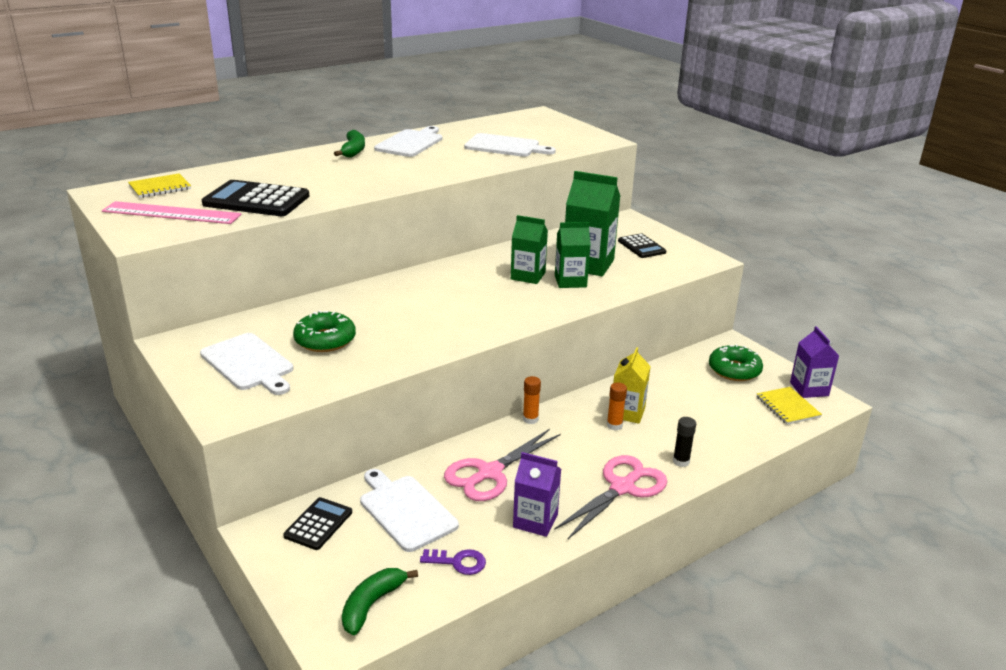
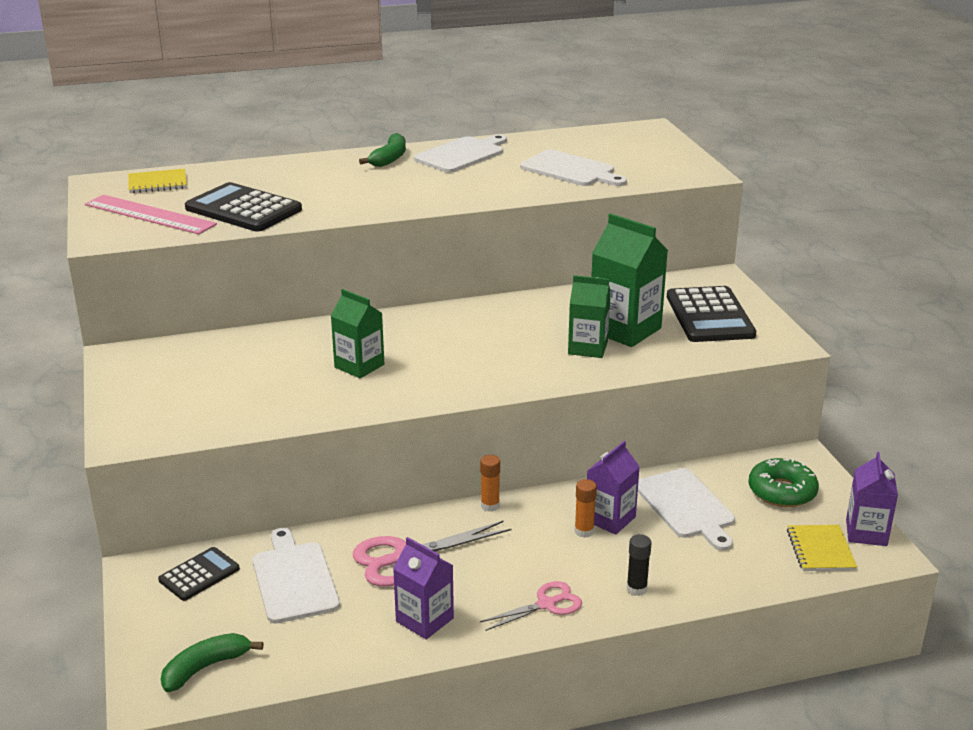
camera: 20 degrees right, 0 degrees up
white cutting board [200,333,293,395] -> white cutting board moved to [638,468,735,551]
green donut [293,310,356,352] -> none
purple key [420,549,486,575] -> none
green carton [511,215,548,284] -> green carton moved to [331,289,384,378]
pink scissors [554,455,667,539] -> pink scissors [480,581,582,631], size x0.62
yellow carton [613,347,651,424] -> purple carton [587,441,640,535]
black calculator [618,234,666,258] -> black calculator [667,286,756,342], size x1.74

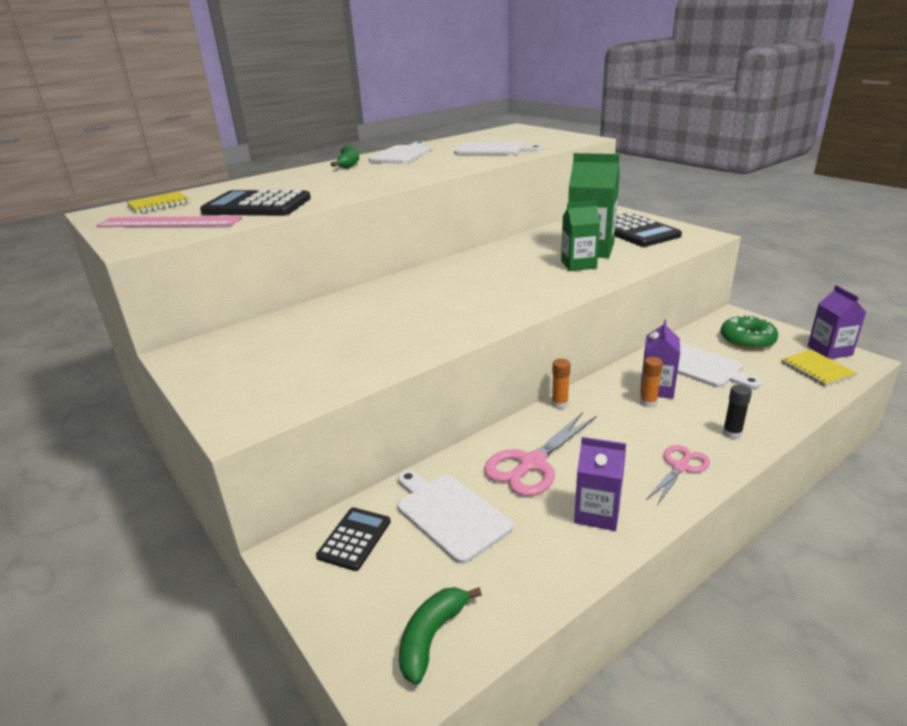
camera: 20 degrees left, 0 degrees up
green carton [331,289,384,378] -> none

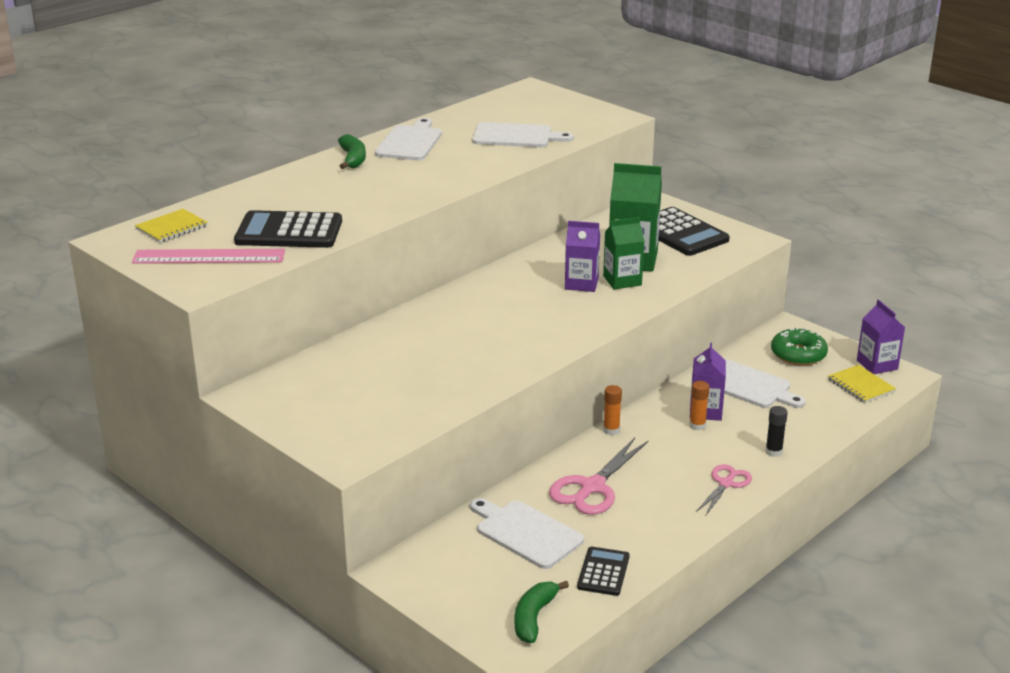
camera: 10 degrees left, 0 degrees up
black calculator [316,508,391,571] -> black calculator moved to [577,547,630,596]
purple carton [574,437,626,531] -> purple carton moved to [565,221,600,292]

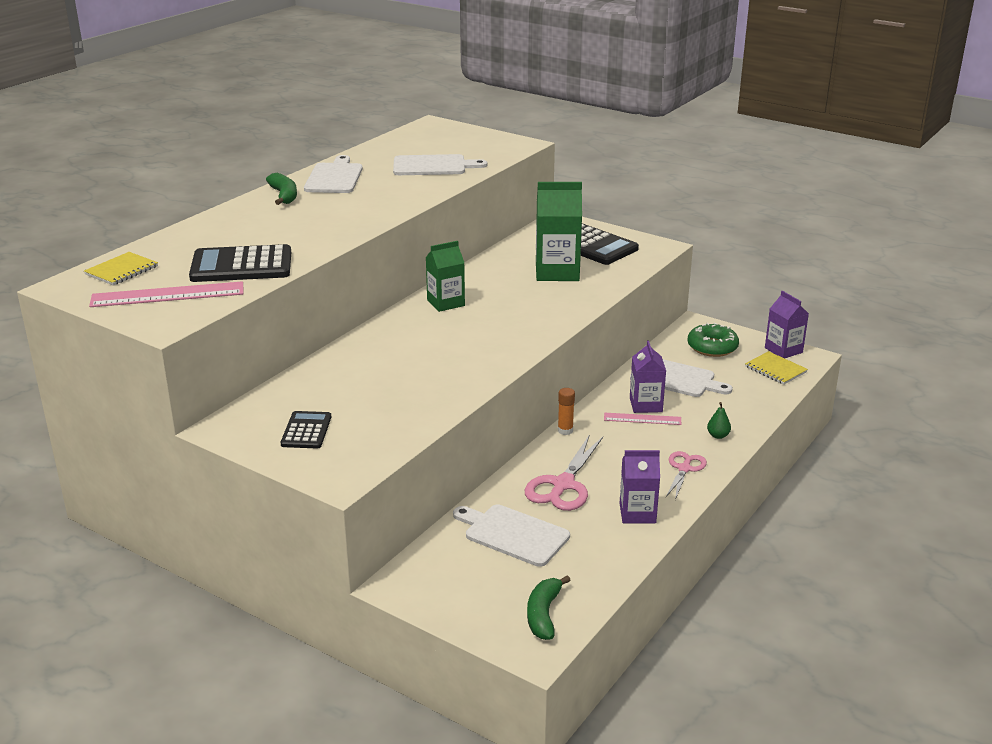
camera: 10 degrees left, 0 degrees up
purple carton [565,221,600,292] -> purple carton moved to [620,450,660,523]
black calculator [577,547,630,596] -> black calculator moved to [281,411,331,448]
green carton [603,217,644,289] -> green carton moved to [426,241,465,312]
orange glue stick [689,381,710,431] -> pink ruler [604,413,682,425]
black glue stick [765,406,788,457] -> green pear [707,402,731,439]

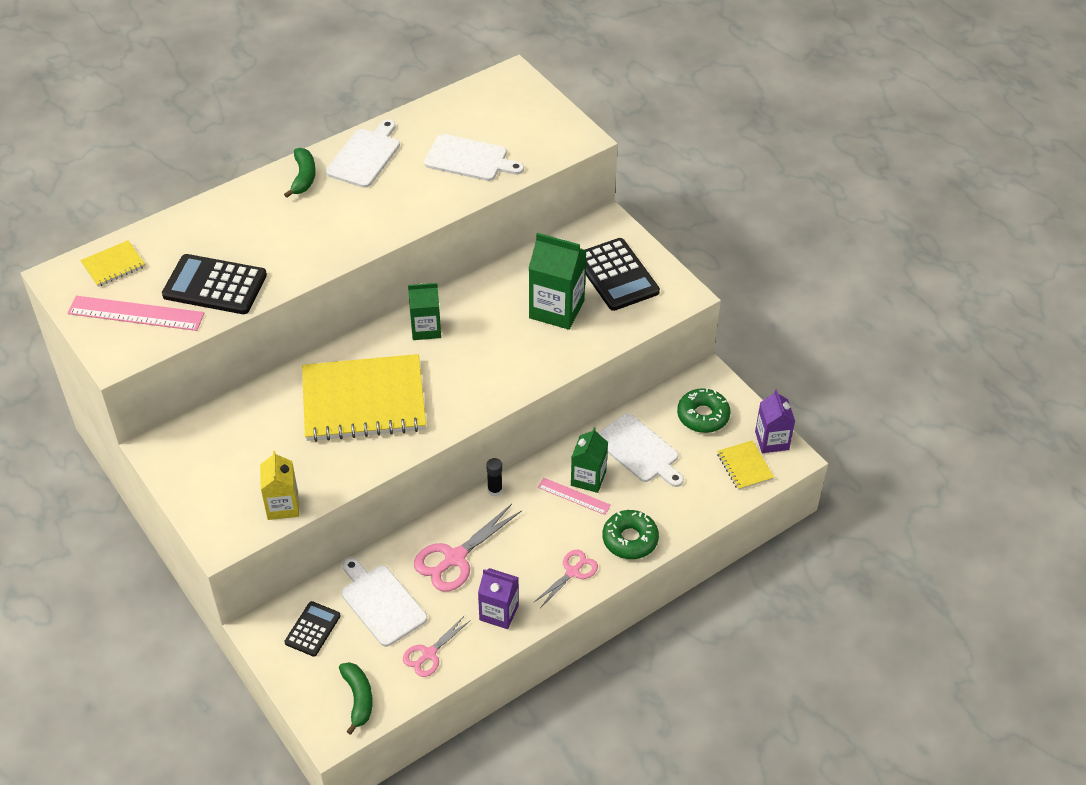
camera: 20 degrees right, 20 degrees up
black calculator [281,411,331,448] -> black calculator moved to [284,601,341,657]
green banana [527,575,571,640] -> green banana turned 135 degrees clockwise [339,662,373,735]
orange glue stick [558,388,575,435] -> black glue stick [486,458,503,496]
purple carton [630,341,666,413] -> green carton [571,427,608,493]
green pear [707,402,731,439] -> green donut [603,510,659,559]
none -> yellow carton [260,451,299,520]
none -> yellow notebook [302,354,426,442]
none -> pink scissors [403,615,471,677]

